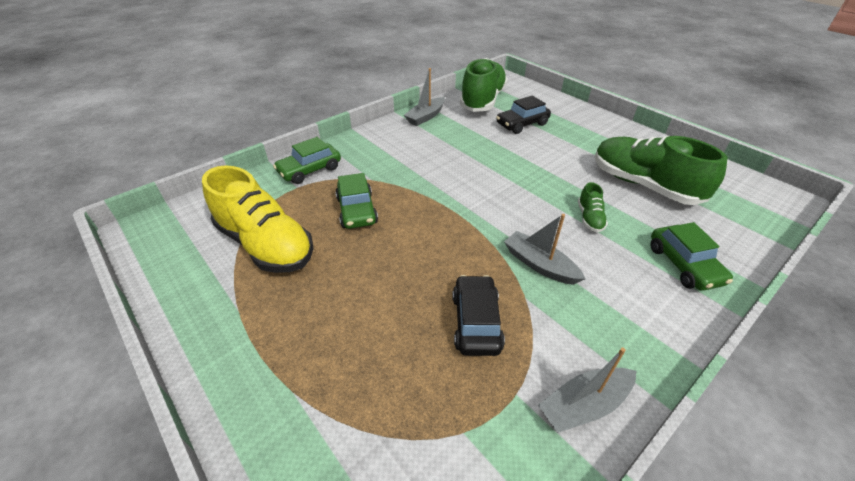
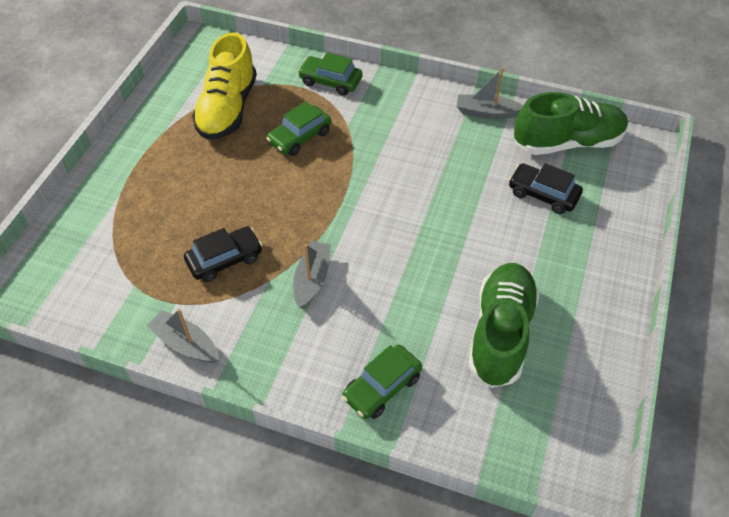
camera: 60 degrees right, 10 degrees up
green shoe [578,182,608,232] -> none

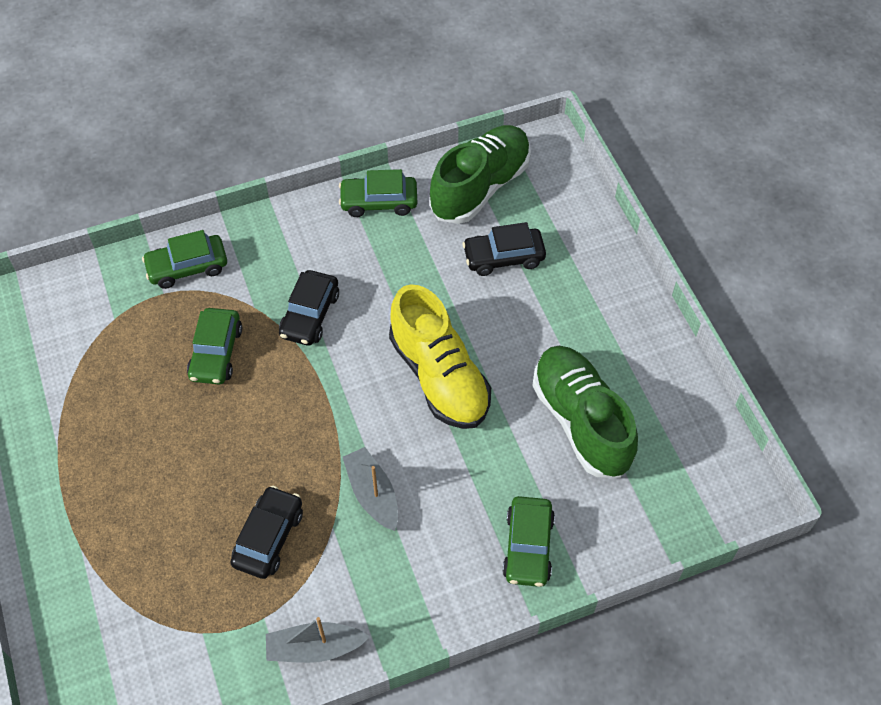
camera: 40 degrees left, 5 degrees up
yellow shoe [192,33,257,140] -> yellow shoe moved to [389,284,491,429]
grey boat [457,68,523,119] -> green car [339,169,417,217]
none -> black car [279,270,339,346]

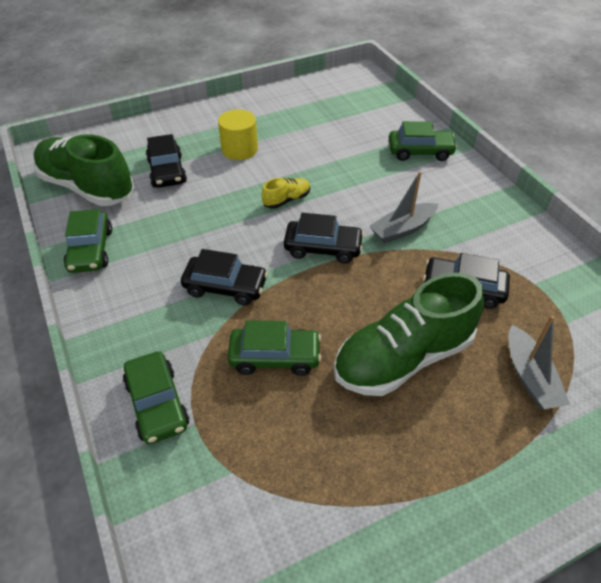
camera: 95 degrees left, 10 degrees down
grey boat [266,617,370,663] -> grey boat moved to [509,316,570,409]
yellow shoe [389,284,491,429] -> yellow shoe [262,178,310,209], size x0.43
green shoe [532,346,638,478] -> green shoe moved to [334,273,484,396]
none -> yellow cylinder [218,109,258,160]
none -> black car [284,213,364,264]

